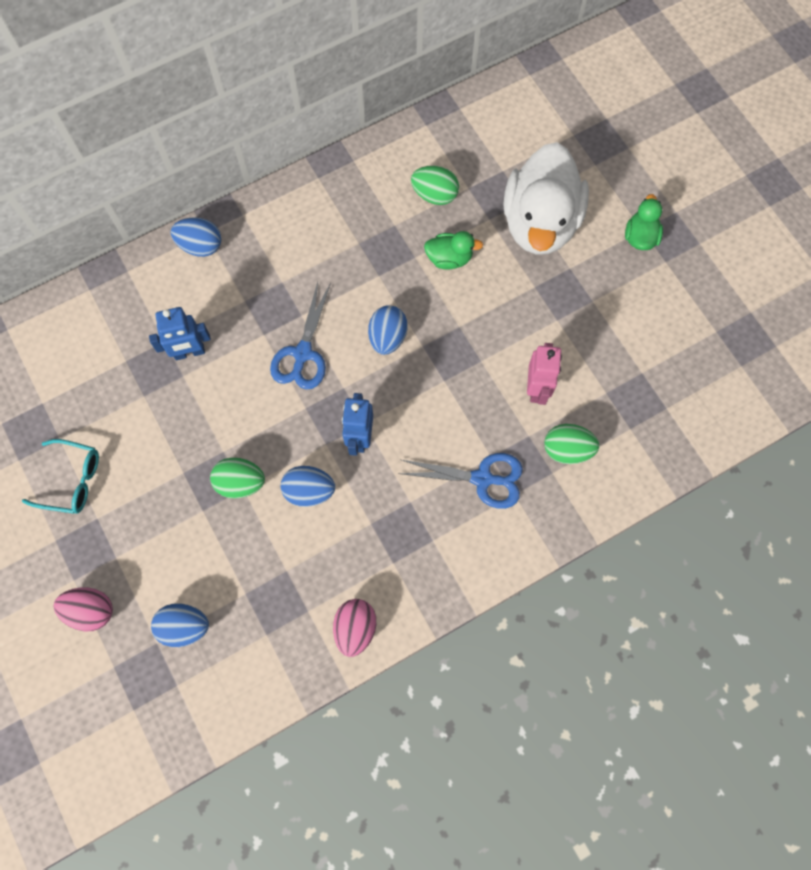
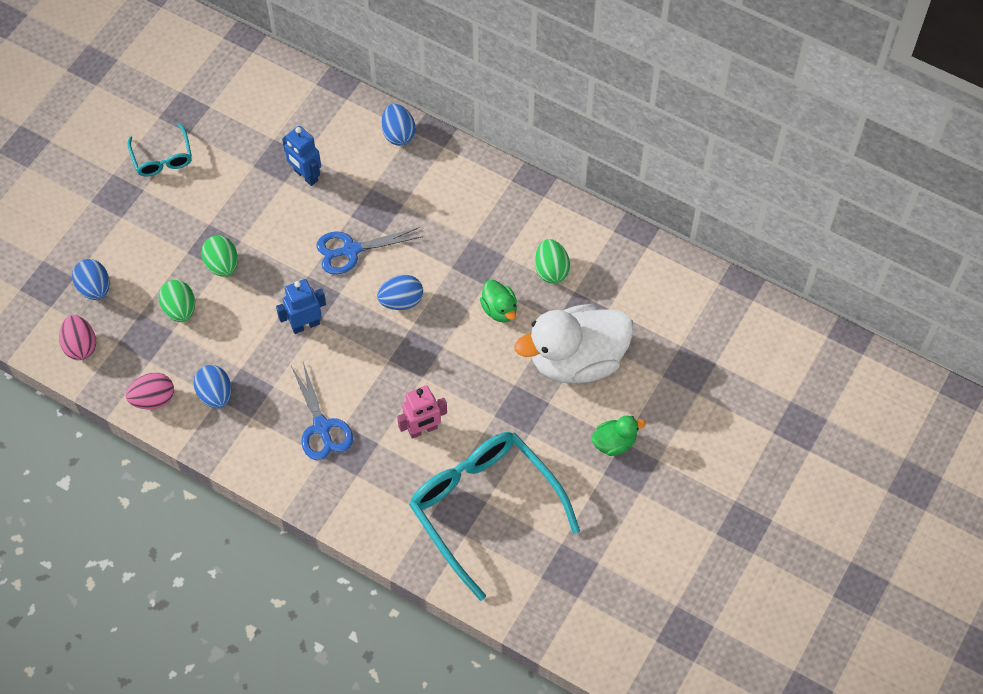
camera: 60 degrees right, 10 degrees down
pink egg [54,587,113,631] -> pink egg moved to [59,315,96,360]
blue egg [281,466,335,507] -> blue egg moved to [194,365,232,409]
green egg [544,424,599,464] -> green egg moved to [158,280,195,322]
none -> turquoise glasses [409,432,580,601]

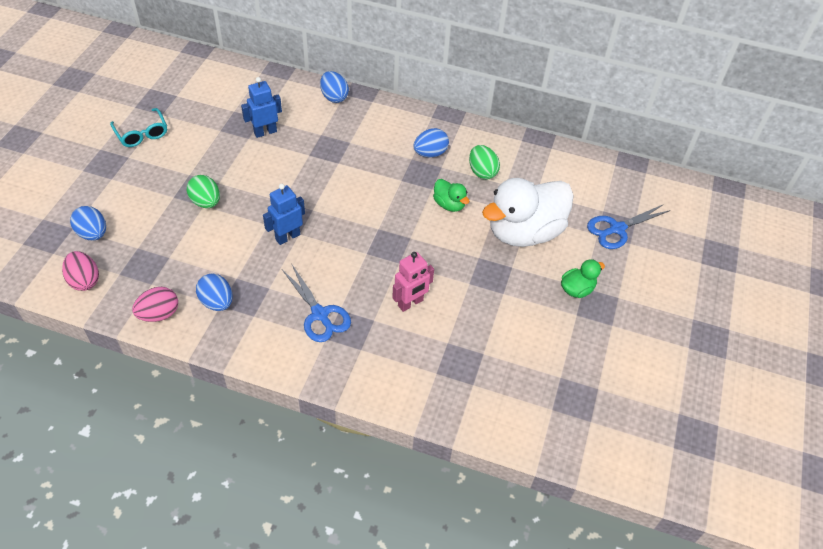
camera: 15 degrees left, 10 degrees down
green egg [158,280,195,322] -> none
blue robot [282,126,321,186] -> blue robot turned 120 degrees clockwise [241,77,282,138]
blue scissors [316,227,423,275] -> blue scissors moved to [587,204,671,249]
blue egg [377,275,423,310] -> blue egg moved to [414,128,449,157]
turquoise glasses [409,432,580,601] -> none

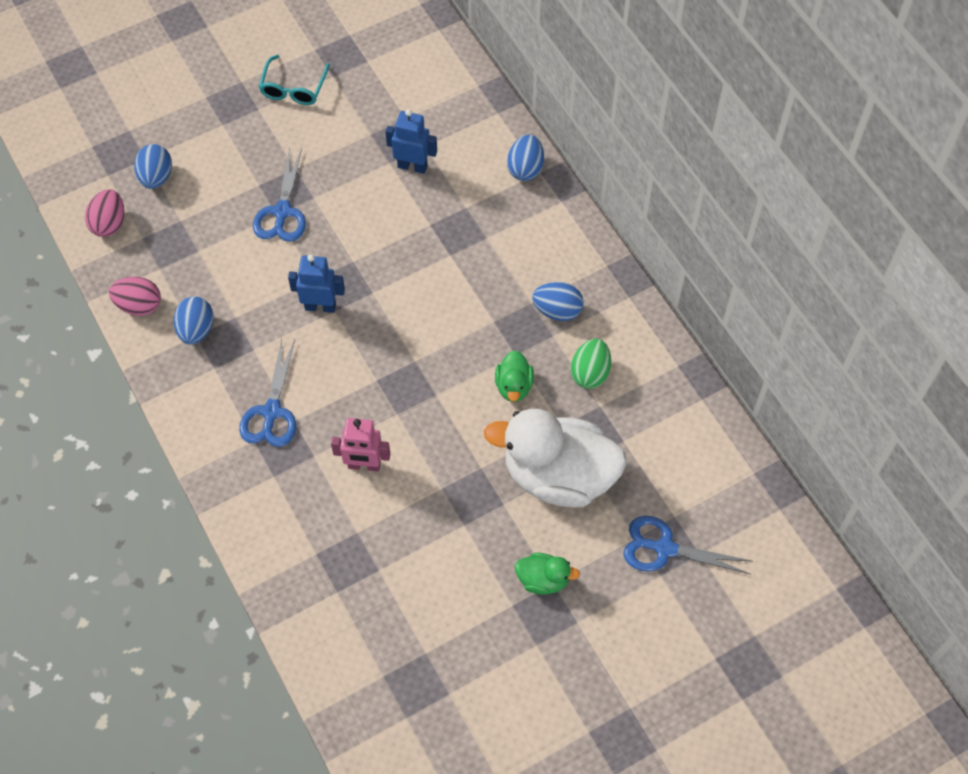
camera: 45 degrees right, 10 degrees up
green egg [187,175,220,208] -> blue scissors [253,147,306,242]

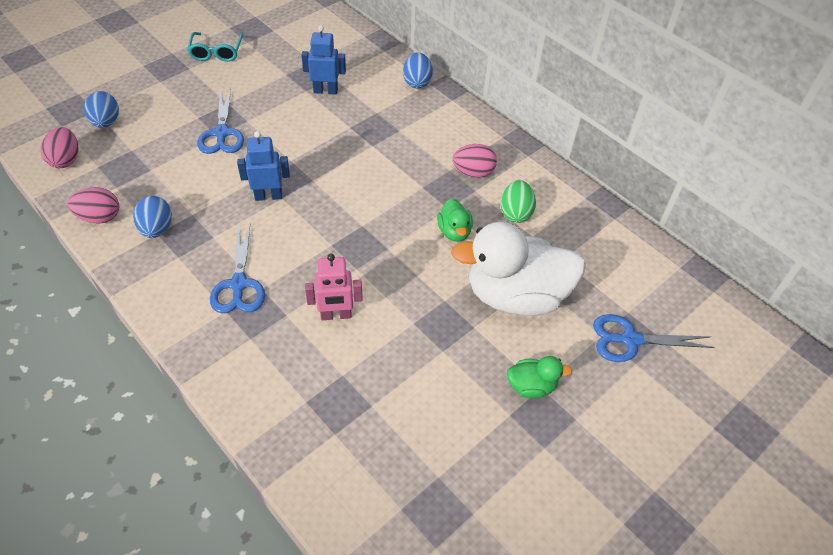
camera: 15 degrees left, 10 degrees down
blue egg [532,282,584,321] -> pink egg [453,144,497,177]

